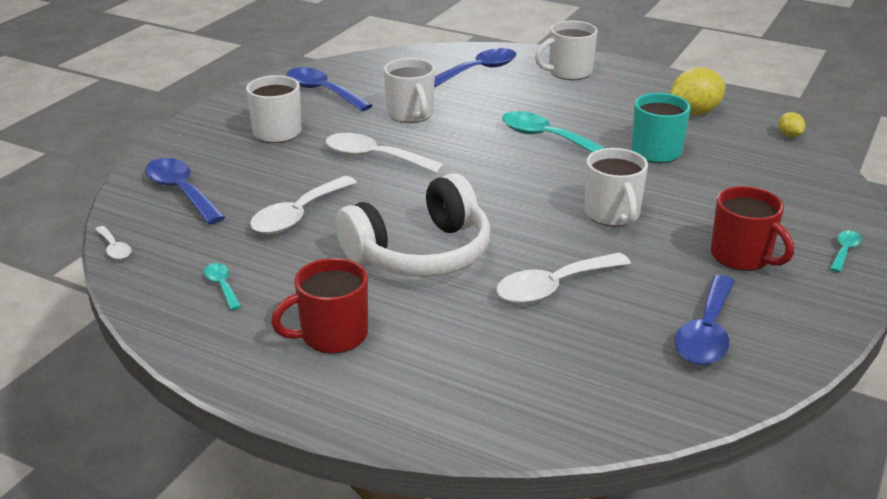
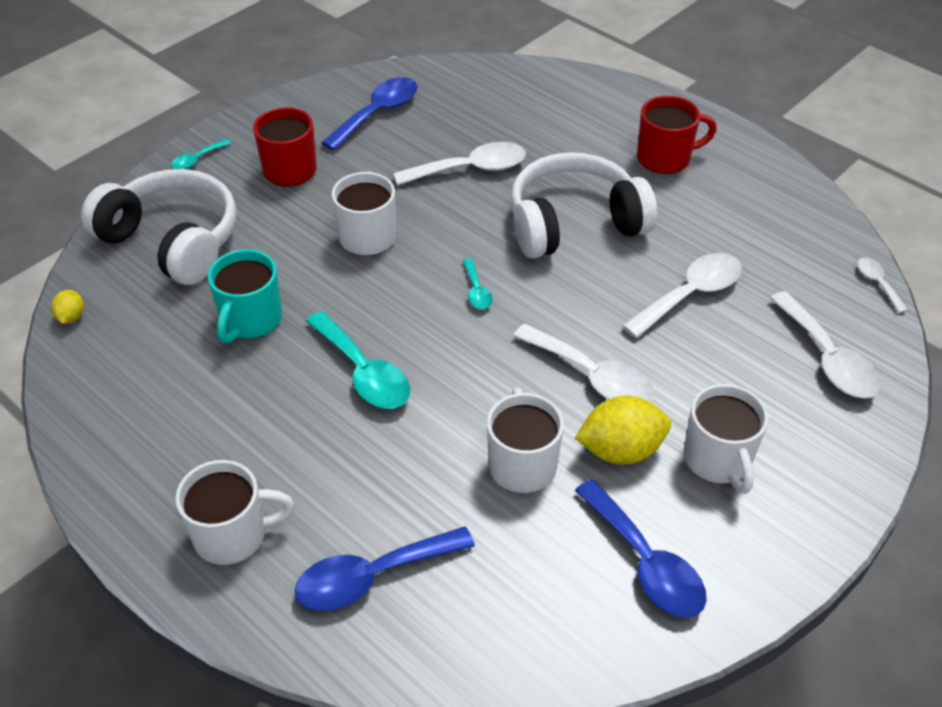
camera: 165 degrees left, 15 degrees up
blue spoon [145,158,225,224] -> white spoon [770,291,880,399]
turquoise spoon [204,263,242,310] -> turquoise spoon moved to [463,258,493,309]
yellow lemon [670,67,726,115] -> yellow lemon moved to [575,395,671,465]
none -> white headphones [81,169,237,285]

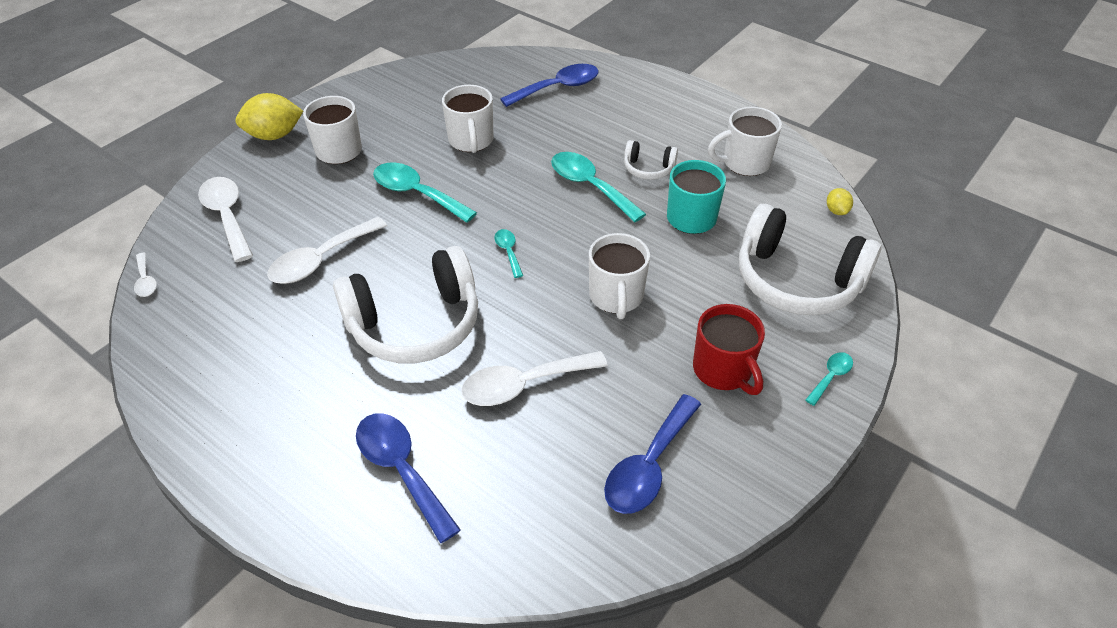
camera: 175 degrees right, 0 degrees up
white mug [175,460,294,565] -> white mug moved to [708,107,782,176]
white spoon [513,324,654,402] -> turquoise spoon [373,163,477,223]
yellow lemon [575,395,671,465] -> yellow lemon moved to [236,93,303,140]
blue spoon [575,479,707,618] -> blue spoon moved to [356,413,461,543]
red mug [637,96,717,174] -> none
none -> white headphones [624,140,678,180]

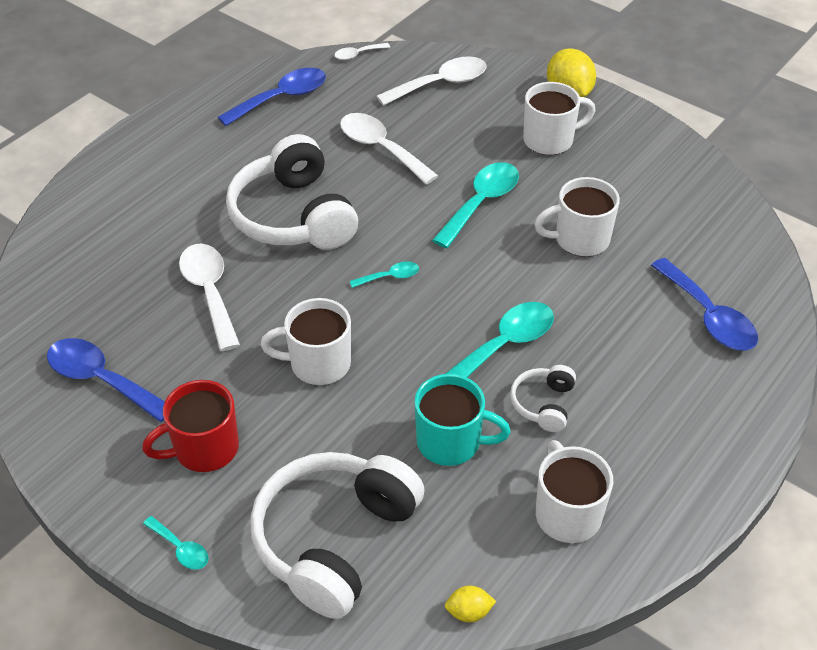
camera: 90 degrees right, 0 degrees up
blue spoon [356,413,461,543] -> blue spoon moved to [218,68,326,126]

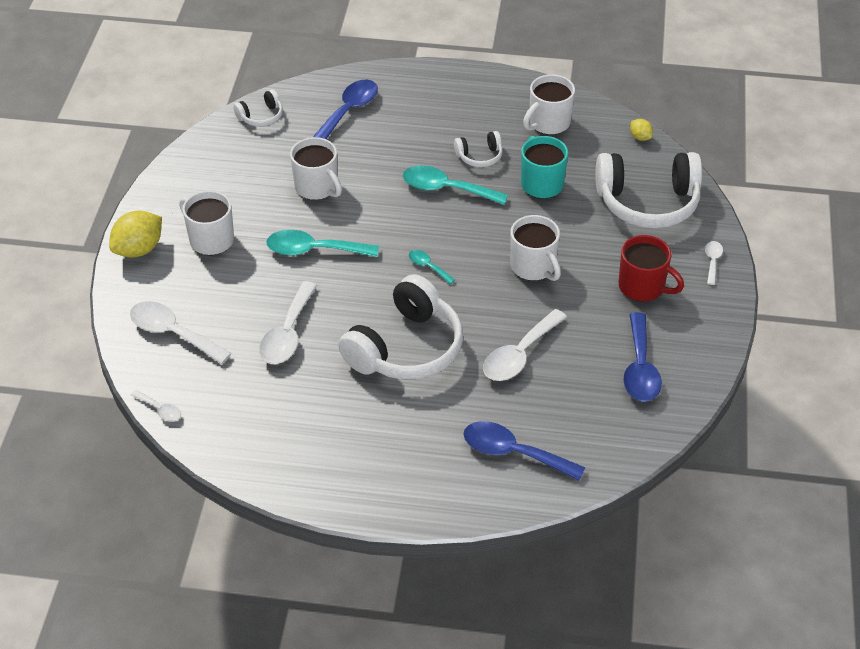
camera: 120 degrees left, 0 degrees up
turquoise spoon [143,516,209,570] -> white spoon [705,241,723,285]
blue spoon [218,68,326,126] -> blue spoon moved to [463,421,586,481]
none -> white headphones [233,89,283,127]

